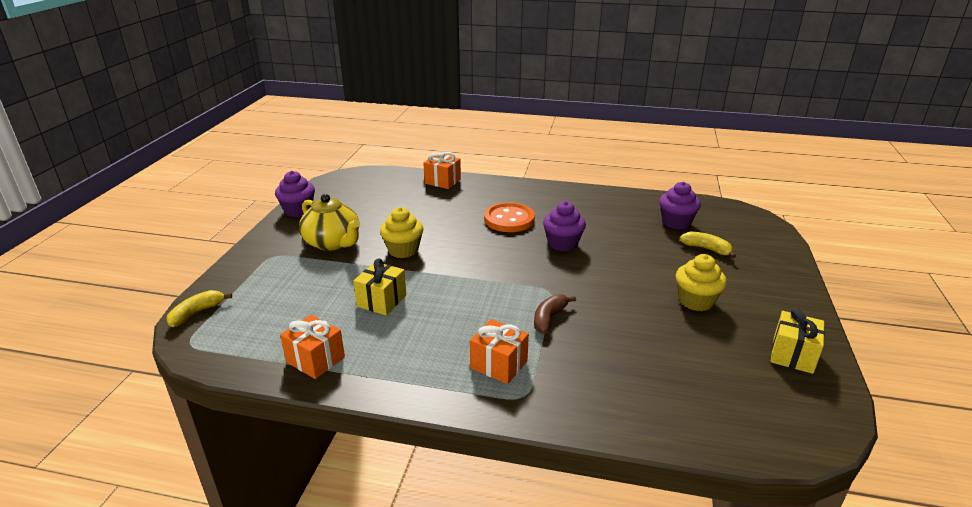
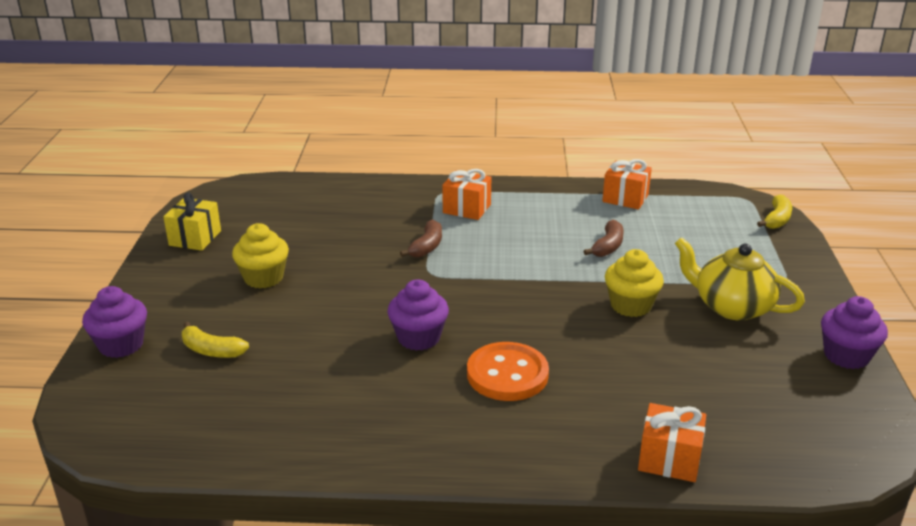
camera: 170 degrees right, 0 degrees up
yellow gift [353,258,406,315] -> brown banana [584,219,624,257]
purple cupcake [659,182,701,229] -> purple cupcake moved to [82,286,147,358]

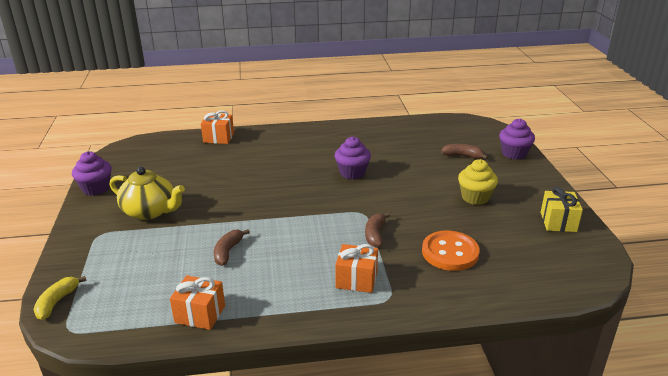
camera: 170 degrees right, 0 degrees up
yellow banana [182,322,249,358] -> brown banana [441,144,488,159]
orange button [467,342,549,401] -> orange button moved to [422,231,480,271]
yellow cupcake [605,249,664,317] -> none

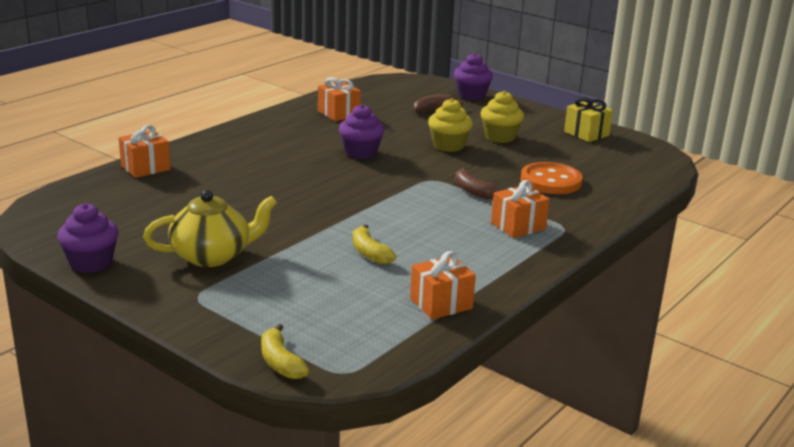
camera: 45 degrees left, 5 degrees down
brown banana [214,229,250,266] -> yellow banana [353,224,396,264]
none -> orange gift [318,77,361,121]
none -> yellow cupcake [428,98,473,152]

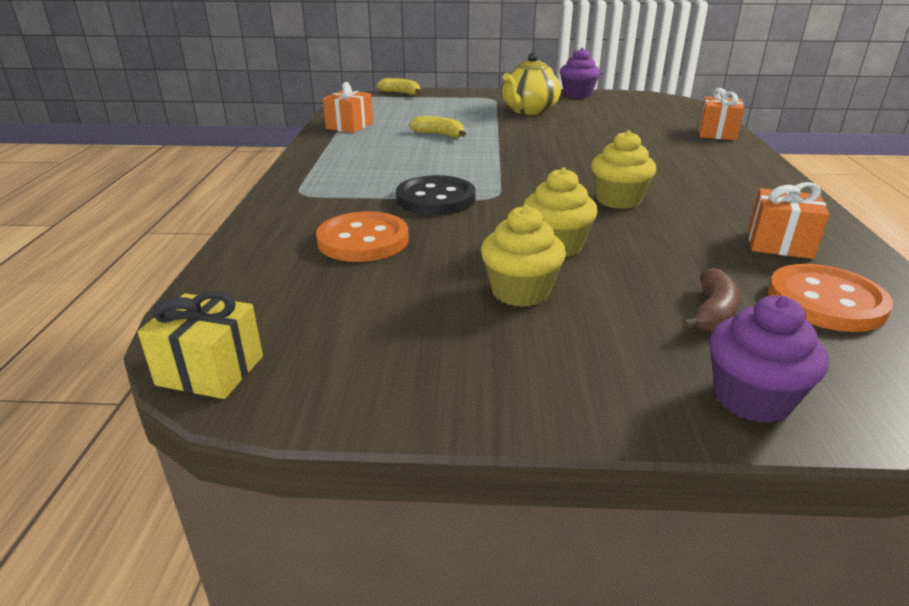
camera: 145 degrees right, 5 degrees up
purple cupcake [339,104,384,159] -> yellow cupcake [591,130,656,209]
brown banana [455,167,500,200] -> black button [396,175,476,215]
orange gift [491,180,550,238] -> none
yellow gift [564,97,613,142] -> yellow gift moved to [138,291,263,399]
none -> orange button [768,264,893,332]

